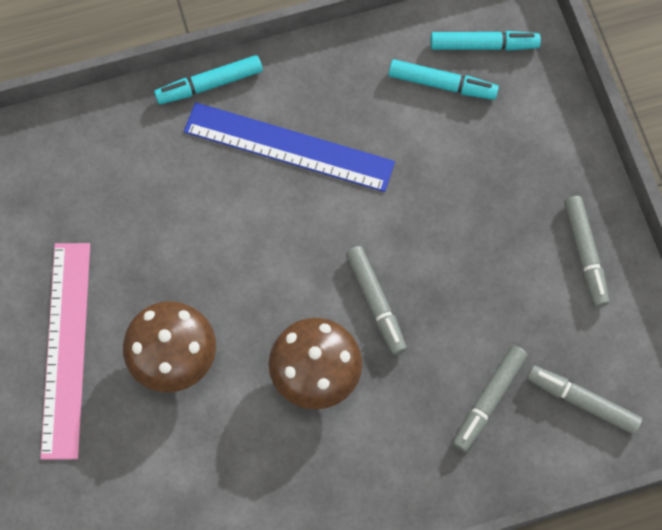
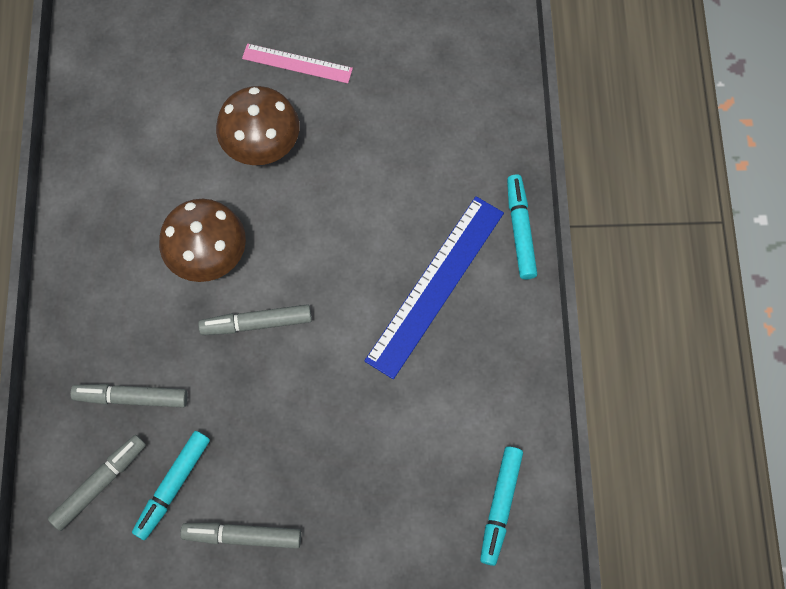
camera: 105 degrees right, 0 degrees up
pink ruler [40,243,90,460] -> pink ruler [242,44,353,83], size x0.57
turquoise marker [389,59,499,100] -> turquoise marker moved to [132,431,210,540]
grey marker [453,345,528,452] -> grey marker turned 45 degrees counterclockwise [70,384,188,408]

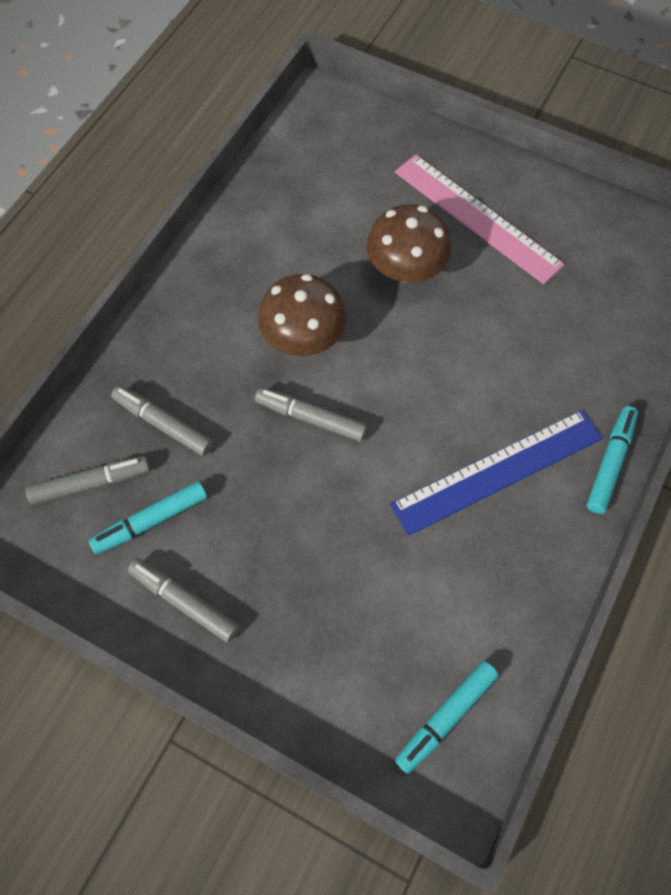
camera: 30 degrees right, 5 degrees down
pink ruler [242,44,353,83] -> pink ruler [395,154,565,284], size x1.76

